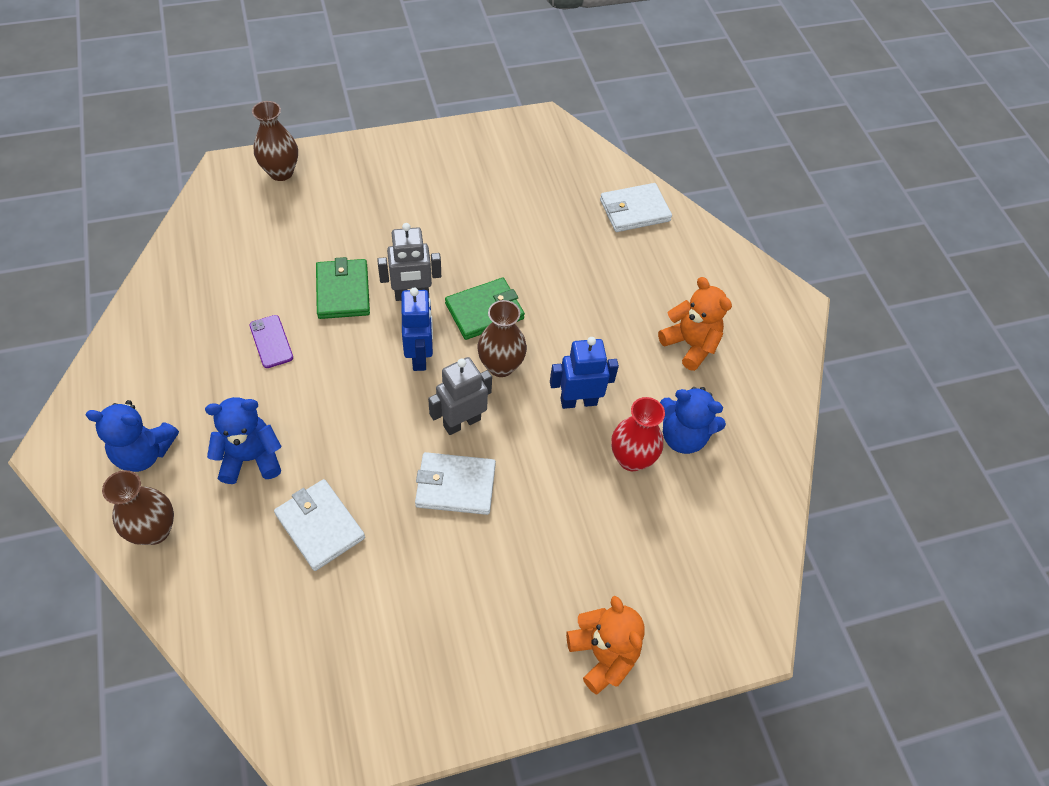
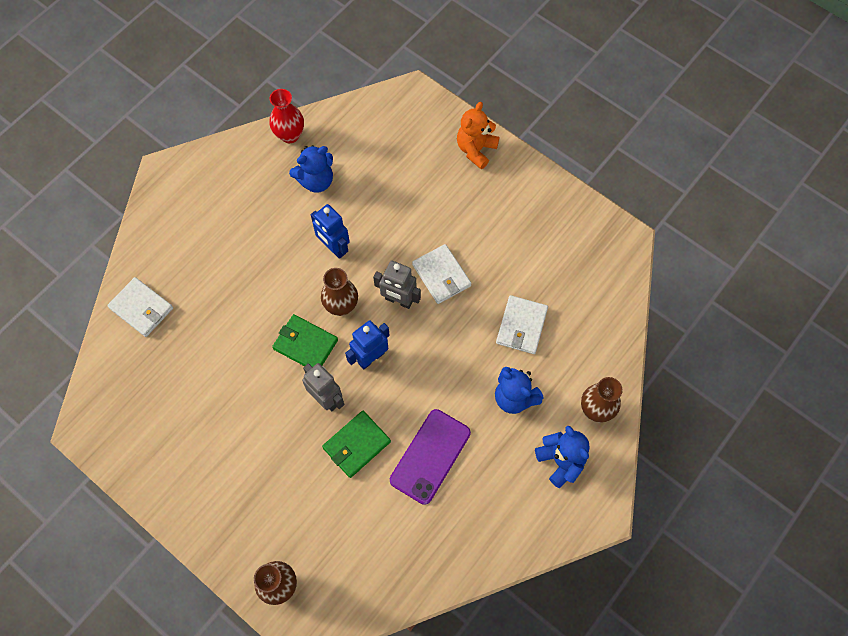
camera: 120 degrees left, 10 degrees up
purple phone [249,315,293,368] -> purple phone [390,409,471,505], size x1.89
red vase [611,397,665,471] -> red vase moved to [269,89,304,143]
orange teddy bear [658,277,732,371] -> none
blue teddy bear [660,387,726,454] -> blue teddy bear turned 75 degrees clockwise [289,145,333,193]

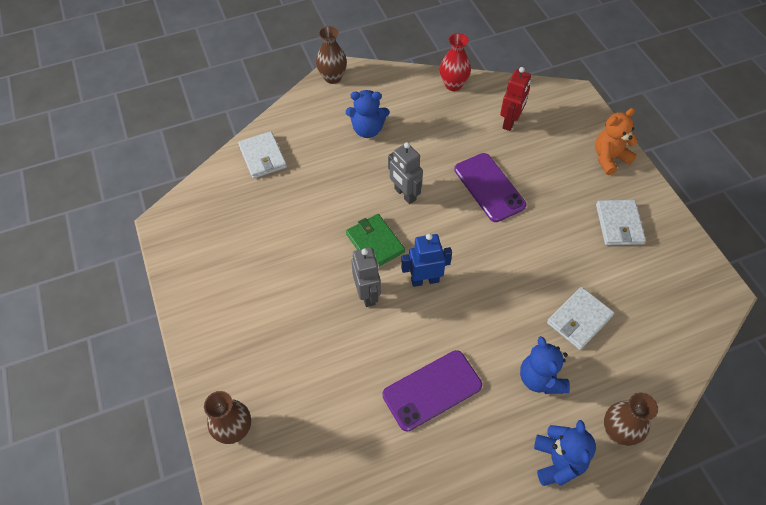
camera: 30 degrees right, 10 degrees down
blue teddy bear [289,145,333,193] -> blue teddy bear moved to [346,90,389,138]
blue robot [311,204,350,259] -> none
brown vase [321,268,358,316] -> brown vase moved to [316,26,347,84]
green wallet [322,411,391,478] -> none
grey robot [373,260,421,309] -> grey robot moved to [388,142,423,204]
white wallet [412,244,471,304] -> white wallet moved to [596,200,646,245]
none -> purple phone [454,153,526,222]
none -> red robot [500,67,531,131]

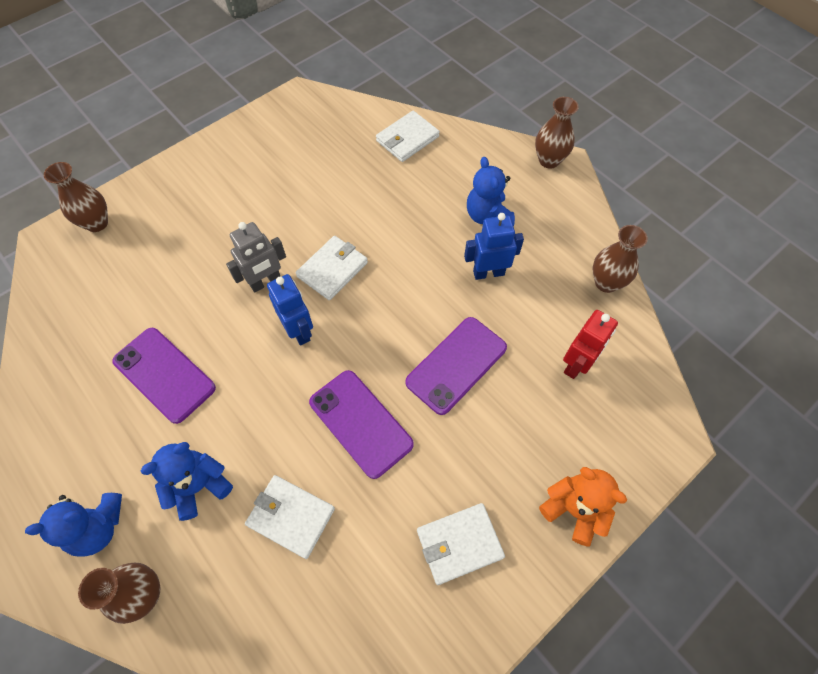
camera: 70 degrees right, 5 degrees up
green wallet [346,214,405,266] -> white wallet [296,236,368,300]
grey robot [388,142,423,204] -> none
red vase [440,33,471,91] -> brown vase [593,225,648,293]
red robot [500,67,531,131] -> red robot turned 60 degrees counterclockwise [563,310,618,379]
none -> purple phone [309,370,414,479]
none -> blue robot [464,213,524,280]

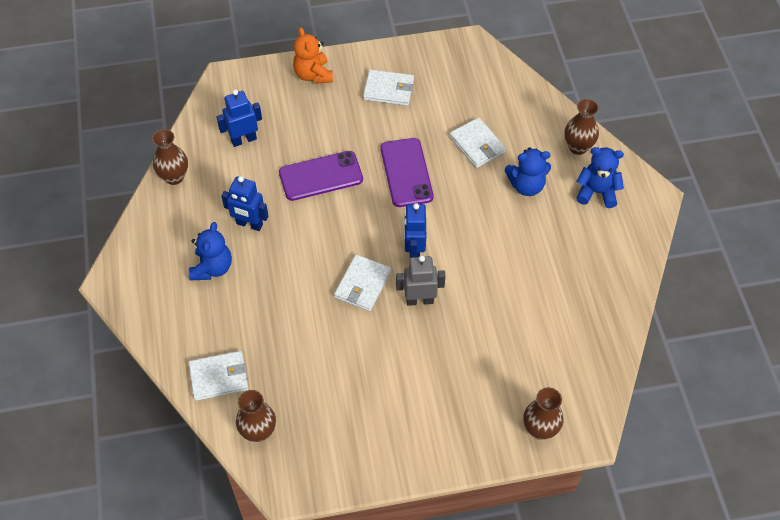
camera: 150 degrees left, 5 degrees down
purple phone [112,328,216,424] -> none
white wallet [296,236,368,300] -> white wallet turned 45 degrees counterclockwise [334,254,391,311]
brown vase [535,97,579,169] -> brown vase moved to [236,390,276,442]
red robot [563,310,618,379] -> blue robot [216,89,262,147]

